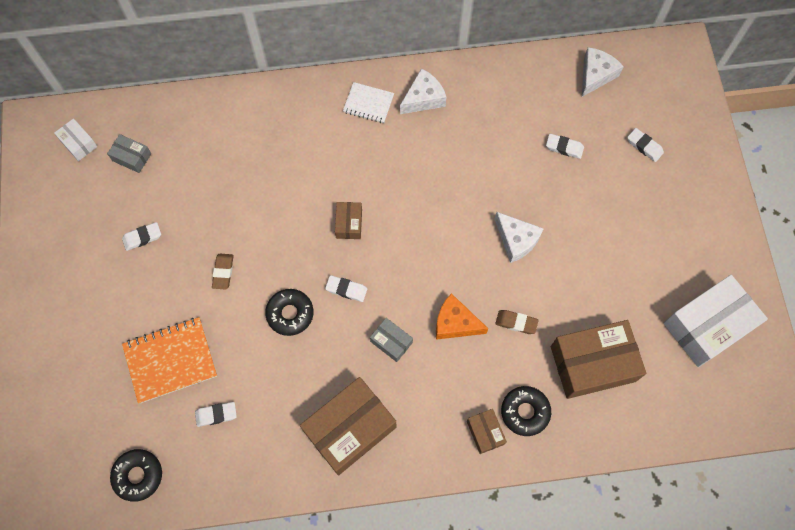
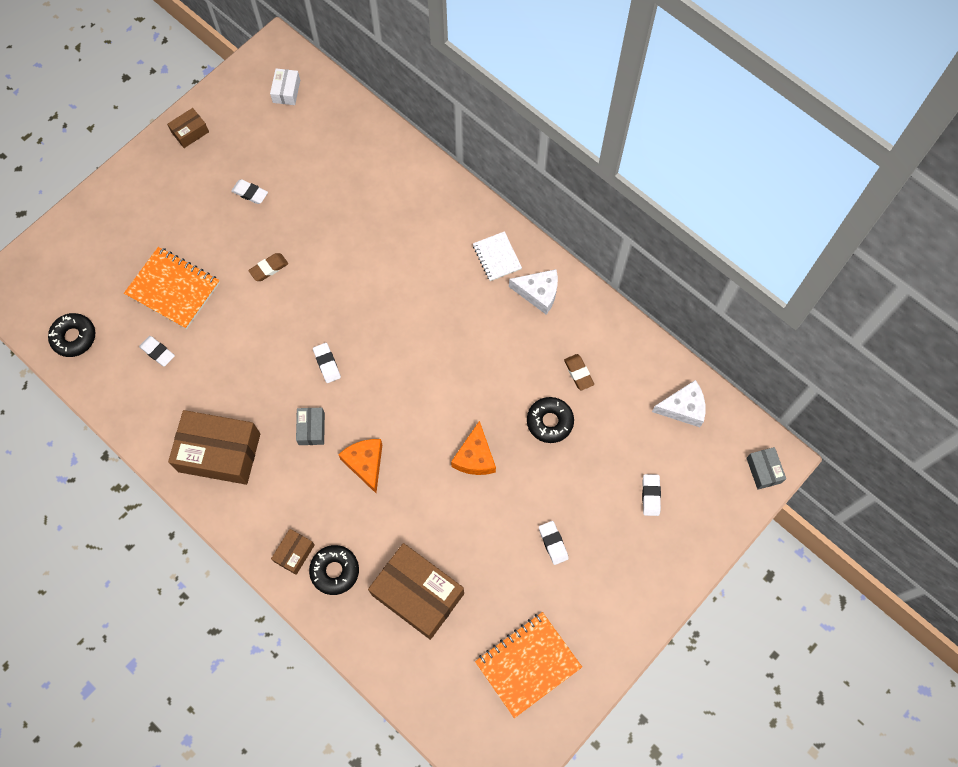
camera: 50 degrees right, 0 degrees up
grey box [107,134,151,173] -> grey box moved to [746,447,786,489]
black donut [265,289,314,336] -> black donut moved to [527,397,574,443]
brown box [335,202,362,239] -> brown box moved to [167,108,209,148]
white cheese [495,212,544,263] -> orange cheese [451,421,496,475]
brown eraser [495,310,539,334] -> brown eraser moved to [564,354,594,390]
white eraser [546,134,584,159] -> white eraser moved to [539,521,569,565]
white box [664,275,768,367] -> orange notebook [475,612,582,718]

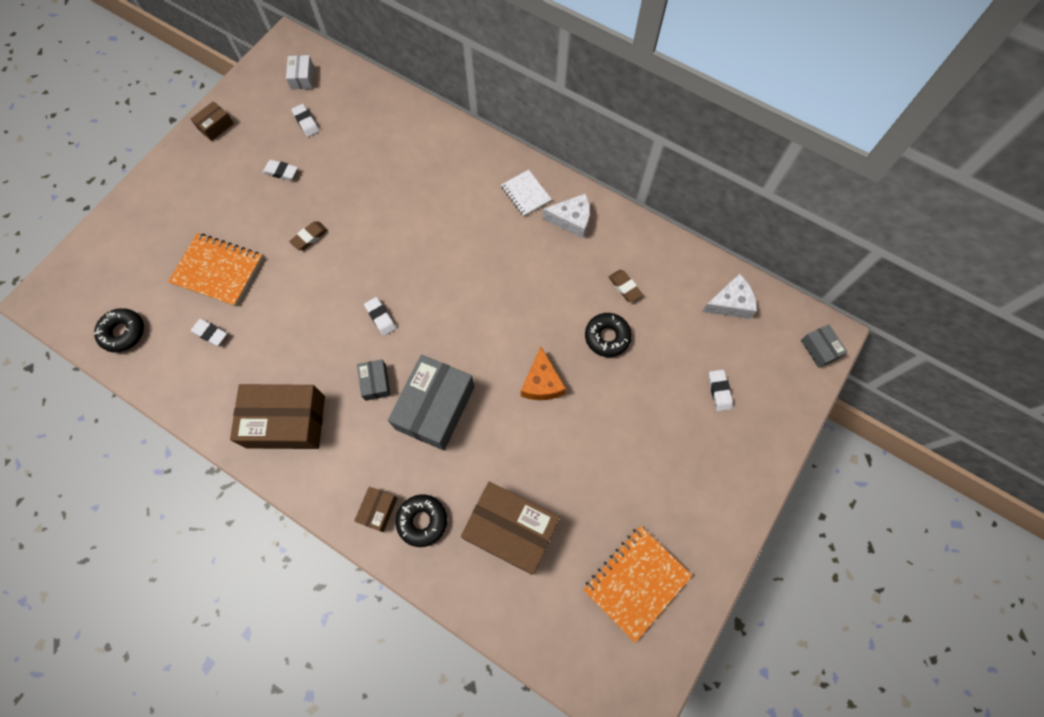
camera: 10 degrees left, 0 degrees up
orange cheese [338,439,382,493] -> grey box [388,355,475,451]
white eraser [539,521,569,565] -> white eraser moved to [291,104,319,137]

